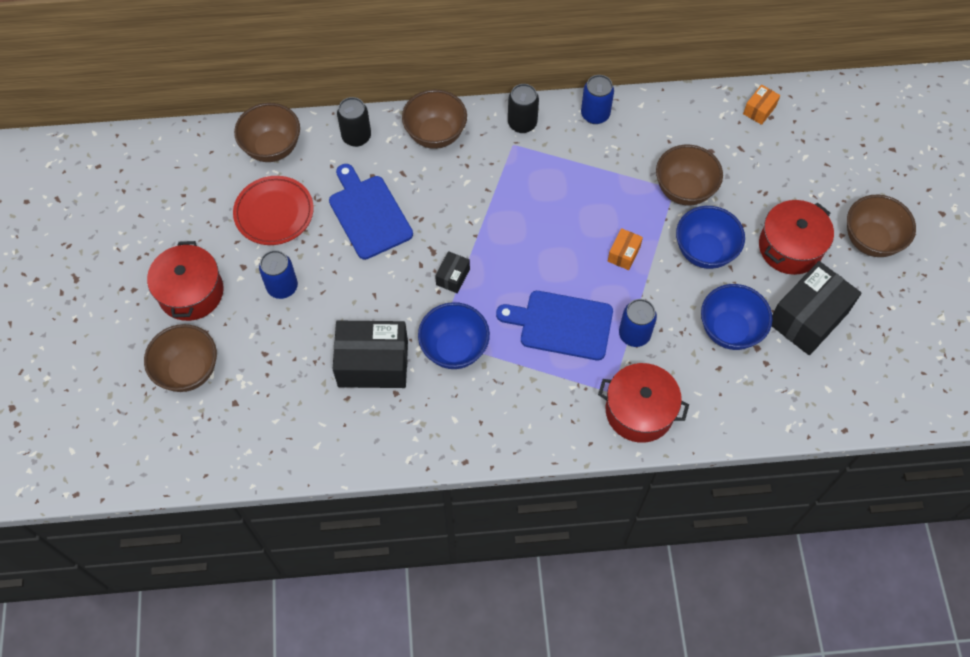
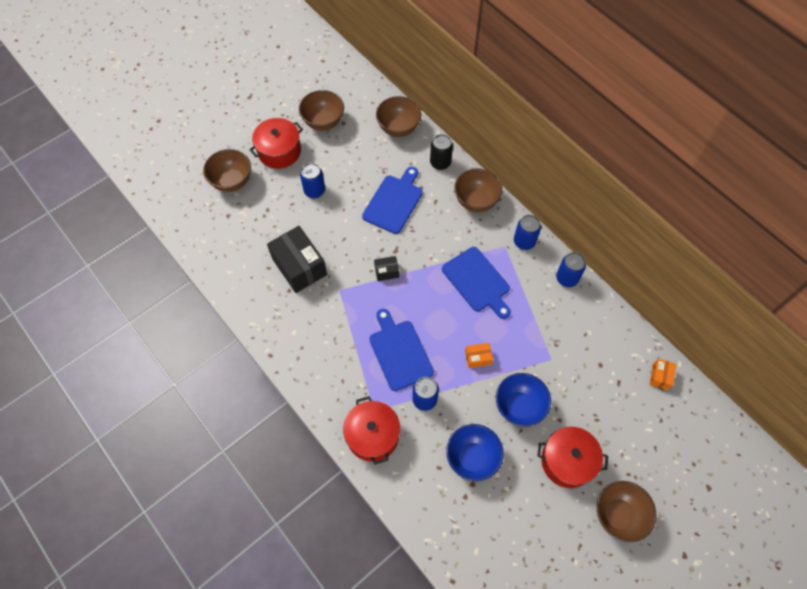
camera: 55 degrees right, 0 degrees up
red plate [233,176,314,245] -> none
blue bowl [418,302,490,369] -> none
black can [508,84,539,133] -> blue can [514,215,541,250]
brown bowl [656,145,723,206] -> brown bowl moved to [299,90,344,131]
orange box [743,85,780,125] -> orange box turned 75 degrees counterclockwise [650,359,676,390]
black box [772,261,861,355] -> none
none -> blue cutting board [442,247,511,319]

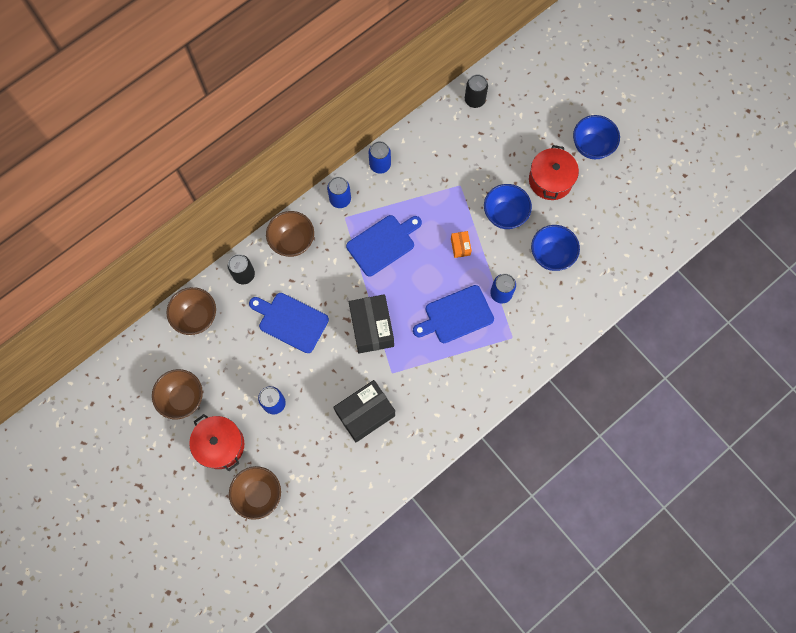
camera: 90 degrees left, 10 degrees up
red pot [343,396,400,465] -> none
black box [374,256,399,281] -> black box [349,294,394,353], size x2.15
brown bowl [597,481,656,542] -> blue bowl [573,115,620,159]
orange box [650,359,676,390] -> black can [465,74,488,108]

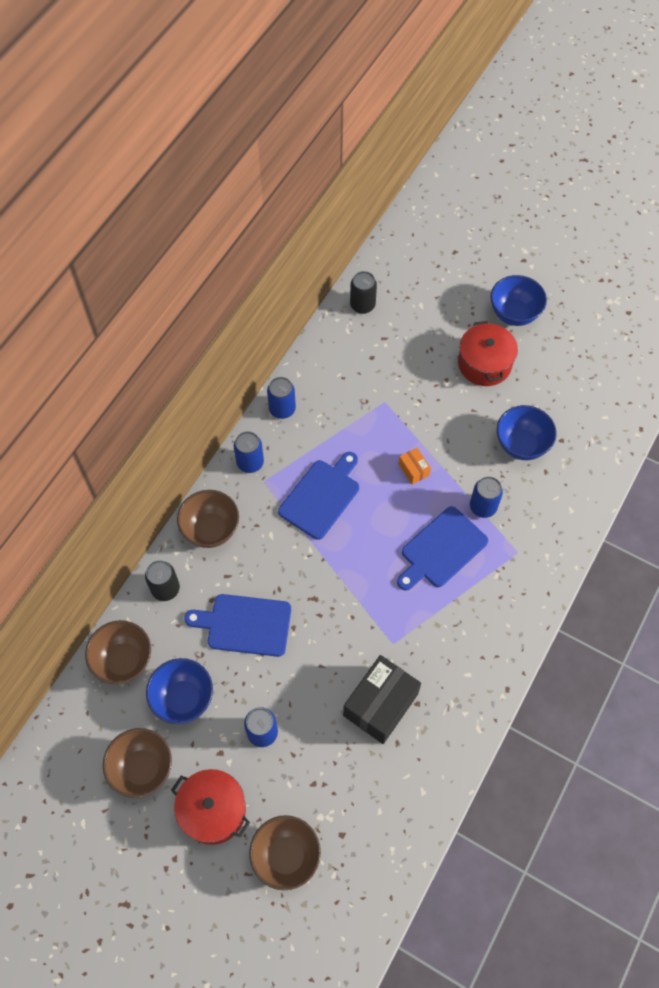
camera: 20 degrees left, 10 degrees down
black box [349,294,394,353] -> none
blue bowl [484,184,532,229] -> blue bowl moved to [146,658,213,724]

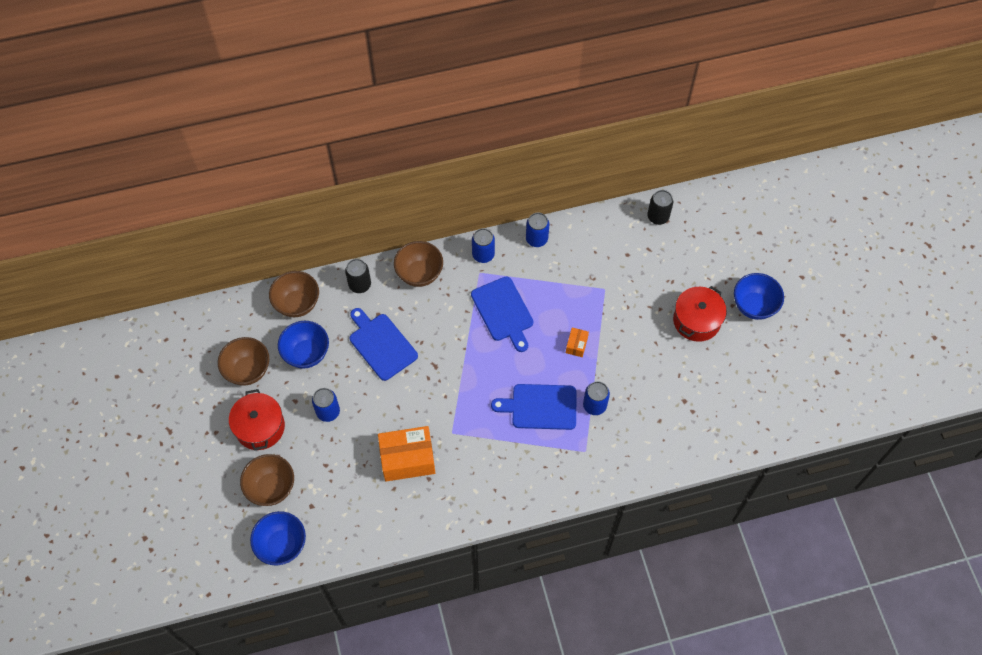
camera: 45 degrees right, 0 degrees up
blue cutting board [278,452,359,540] -> blue cutting board turned 75 degrees clockwise [471,276,534,352]
black box [343,655,421,744] -> orange box [378,426,435,482]
blue bowl [497,405,557,460] -> blue bowl moved to [250,511,306,565]

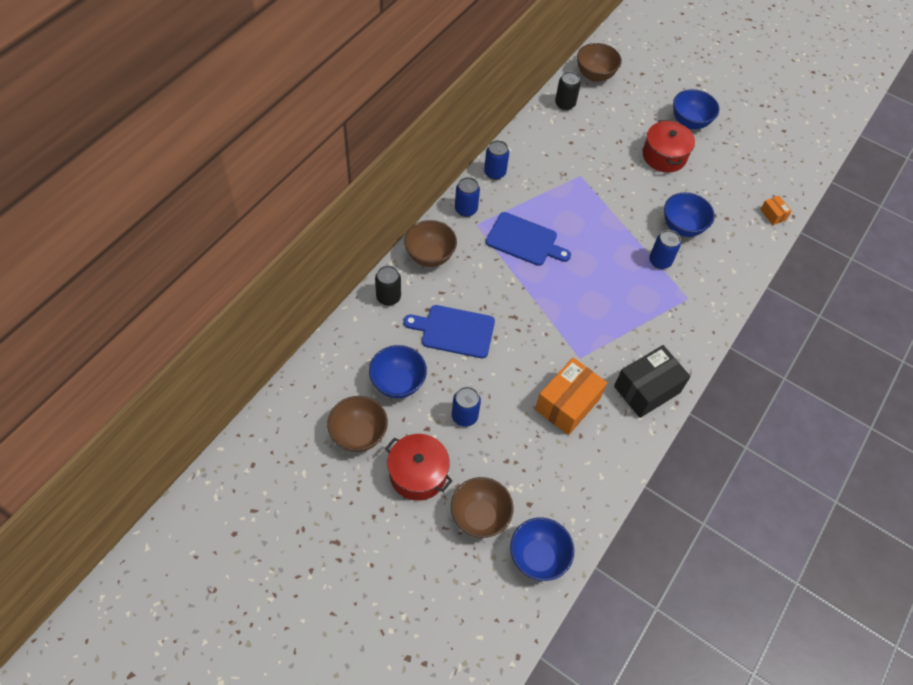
camera: 45 degrees left, 5 degrees down
brown bowl [269,271,319,317] -> brown bowl moved to [577,43,622,82]
blue cutting board [491,384,576,430] -> none
orange box [566,328,589,357] -> orange box moved to [760,196,792,225]
none -> black box [614,345,691,418]
none -> blue bowl [664,192,715,237]

